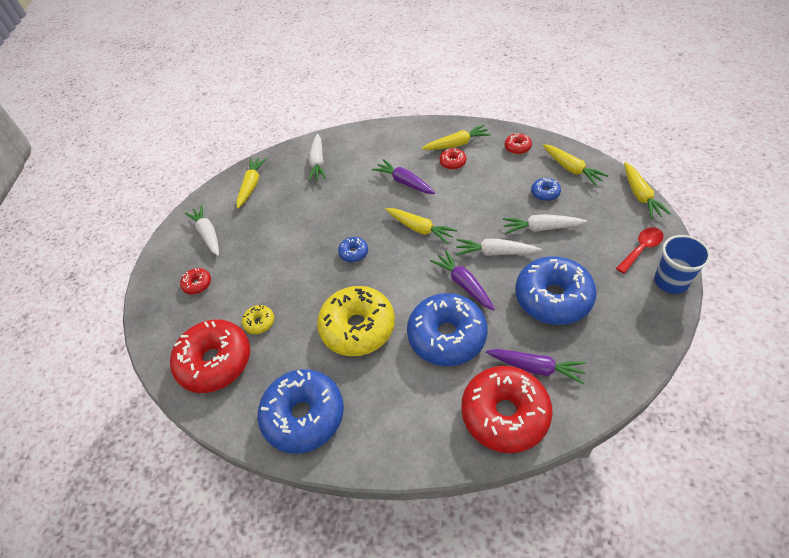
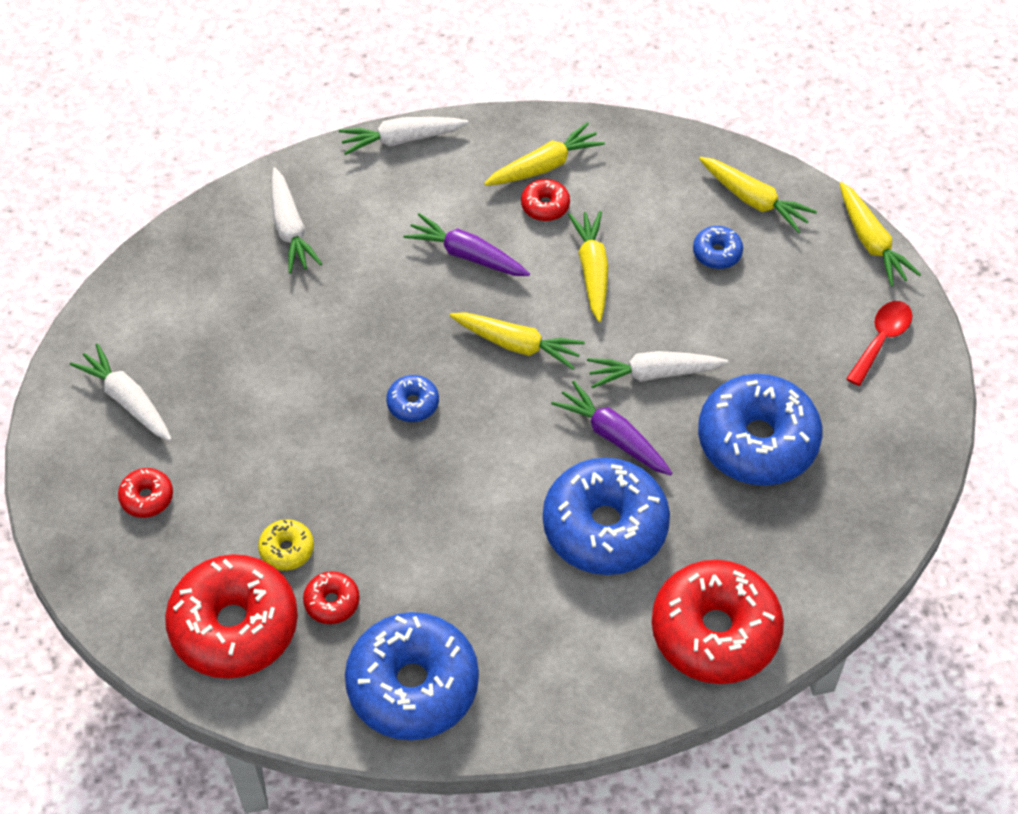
camera: 20 degrees left, 5 degrees up
yellow carrot [237,158,267,208] -> yellow carrot moved to [568,211,608,322]
yellow donut [317,286,395,356] -> none
purple carrot [486,349,586,384] -> none
white carrot [502,214,587,234] -> white carrot moved to [339,117,469,155]
red donut [505,133,532,154] -> red donut moved to [303,571,360,624]
blue cup [654,235,711,294] -> none

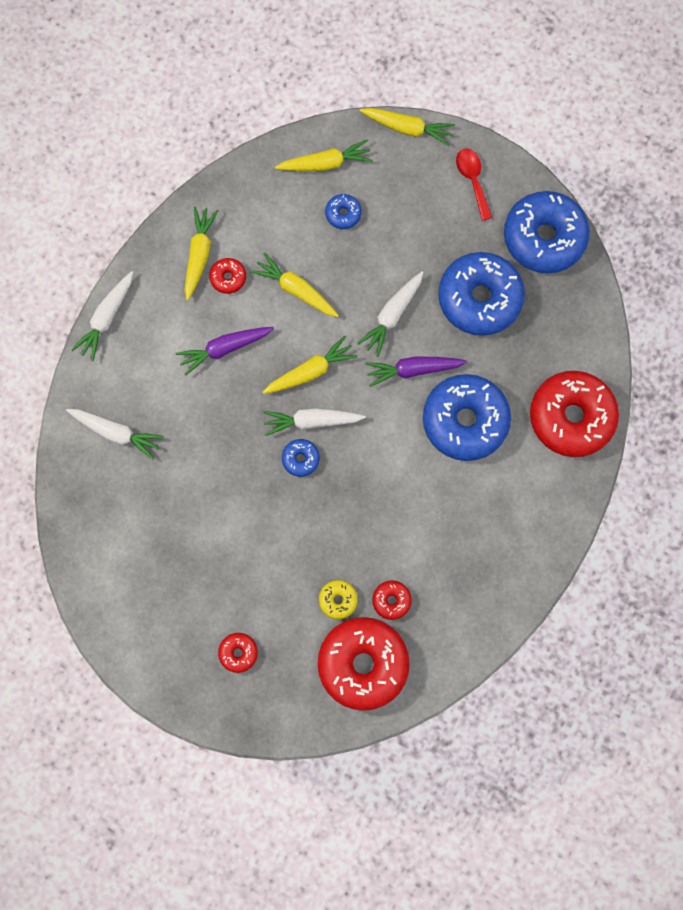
camera: 50 degrees left, 20 degrees up
white carrot [70,343,172,441] -> white carrot moved to [263,408,366,436]
blue donut [345,612,479,740] -> blue donut moved to [504,191,590,273]

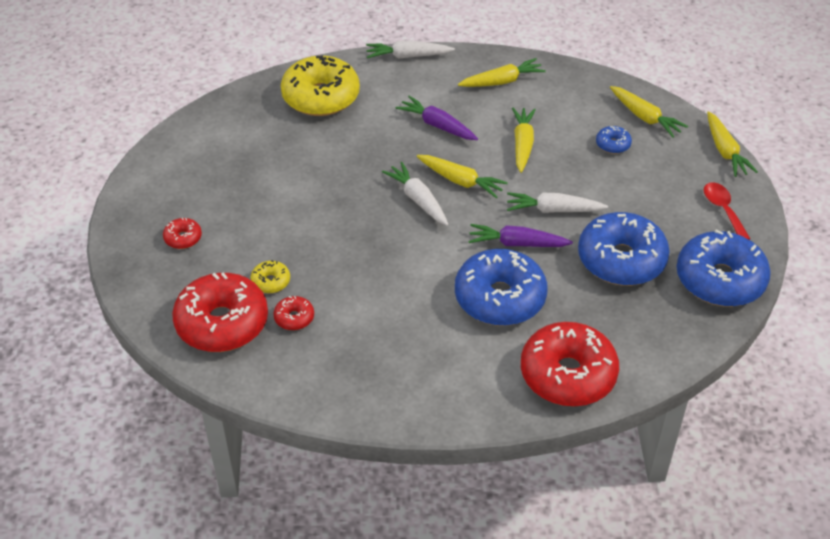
camera: 60 degrees right, 30 degrees down
white carrot [66,409,164,460] -> yellow donut [281,56,360,116]
red donut [209,258,246,294] -> none
blue donut [282,439,320,477] -> none
purple carrot [365,356,467,387] -> purple carrot turned 45 degrees counterclockwise [468,224,573,247]
red spoon [456,148,492,221] -> red spoon turned 60 degrees counterclockwise [704,182,750,240]

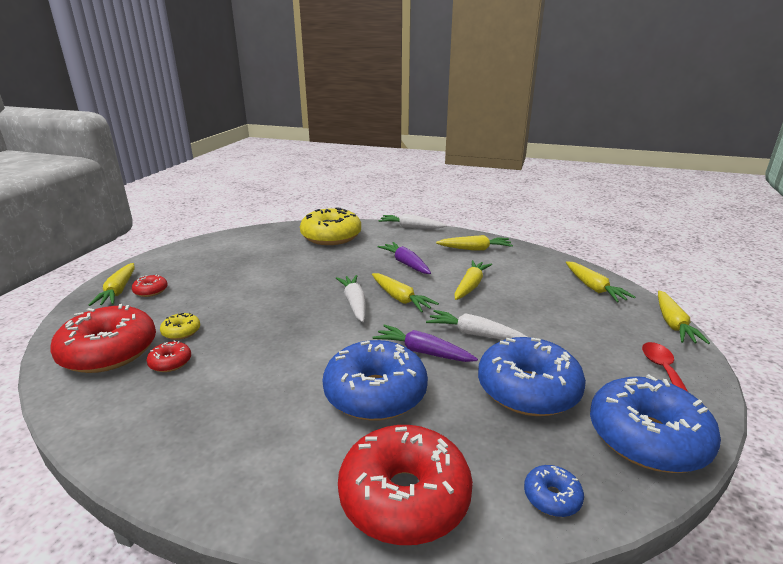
camera: 20 degrees right, 20 degrees down
blue donut [596,126,632,154] -> blue donut moved to [524,465,584,517]
none -> yellow carrot [89,263,135,306]

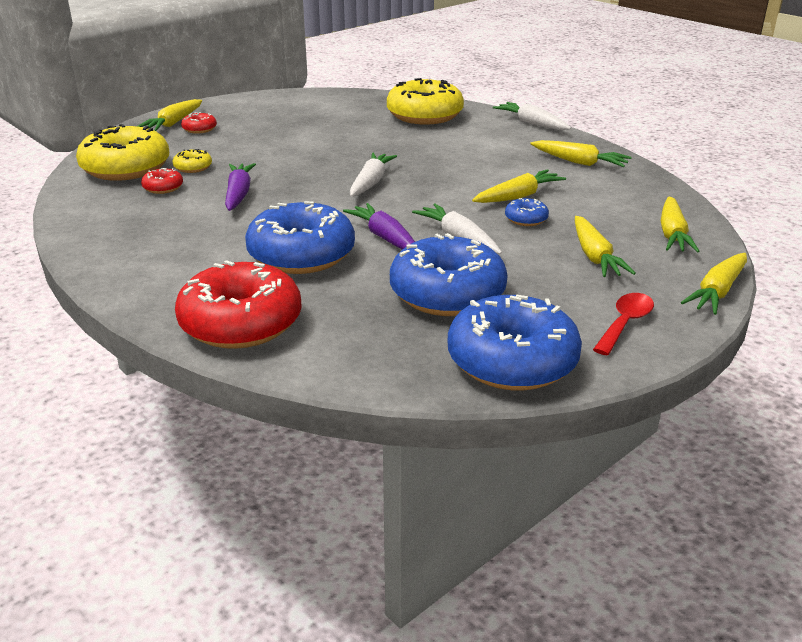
camera: 30 degrees right, 5 degrees up
red donut [50,304,156,373] -> yellow donut [76,124,169,181]
yellow carrot [372,273,439,312] -> yellow carrot moved to [575,216,636,277]
purple carrot [378,242,431,274] -> purple carrot moved to [225,163,256,211]
blue donut [524,465,584,517] -> blue donut moved to [505,198,549,226]

